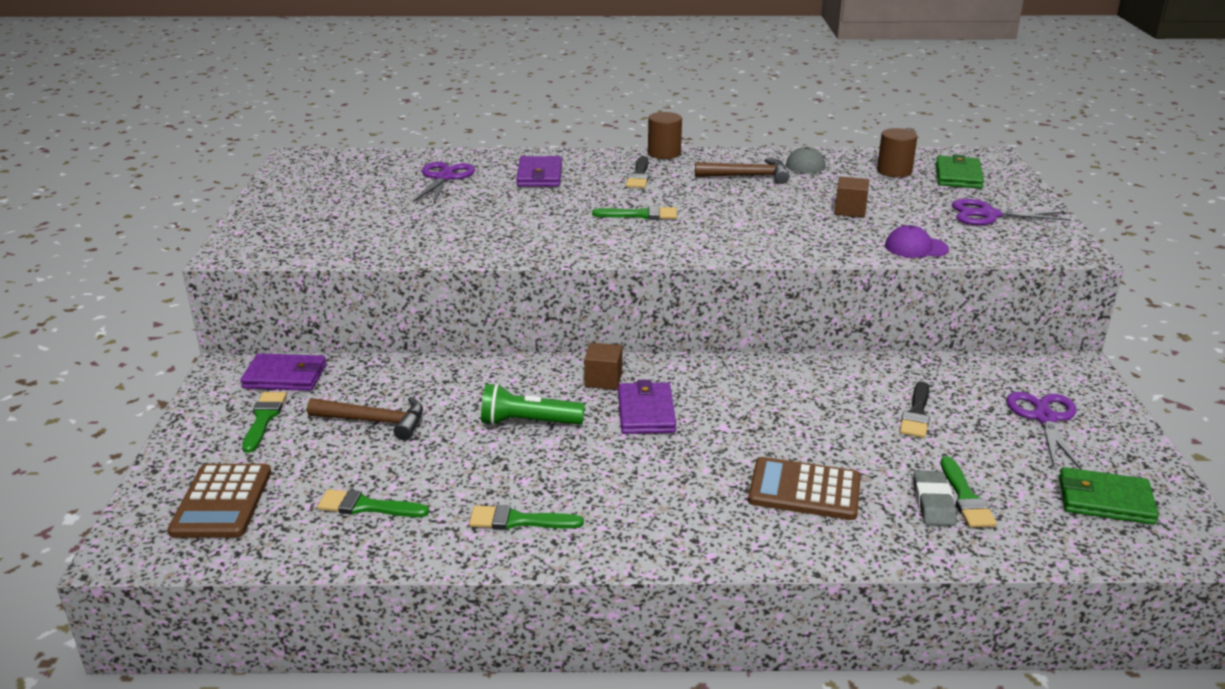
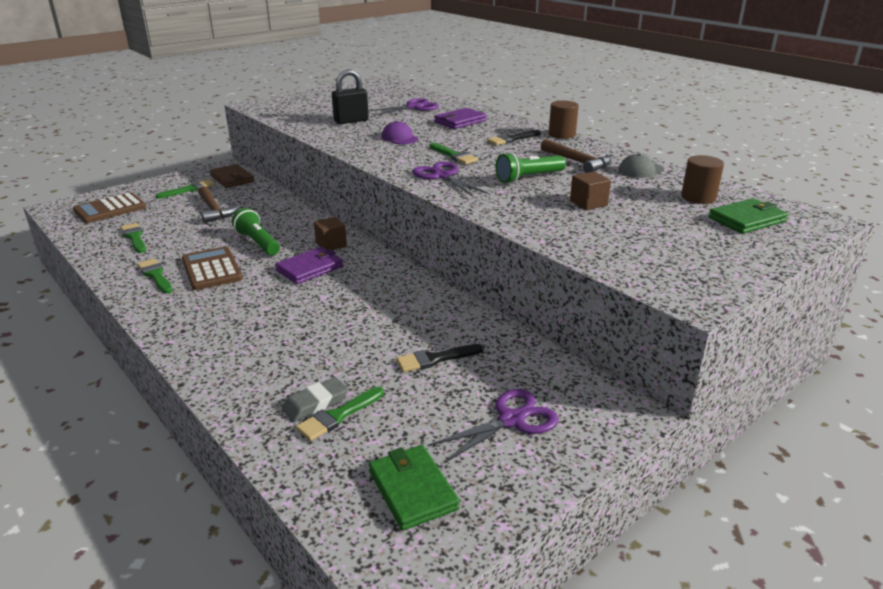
camera: 50 degrees right, 0 degrees up
purple wallet [240,353,326,391] -> brown wallet [209,164,254,188]
brown calculator [748,457,861,520] -> brown calculator moved to [182,247,243,290]
purple cap [885,225,949,258] -> purple cap moved to [381,121,418,144]
purple scissors [952,199,1071,225] -> purple scissors moved to [412,162,489,197]
none -> black padlock [332,69,369,124]
none -> green flashlight [495,152,566,183]

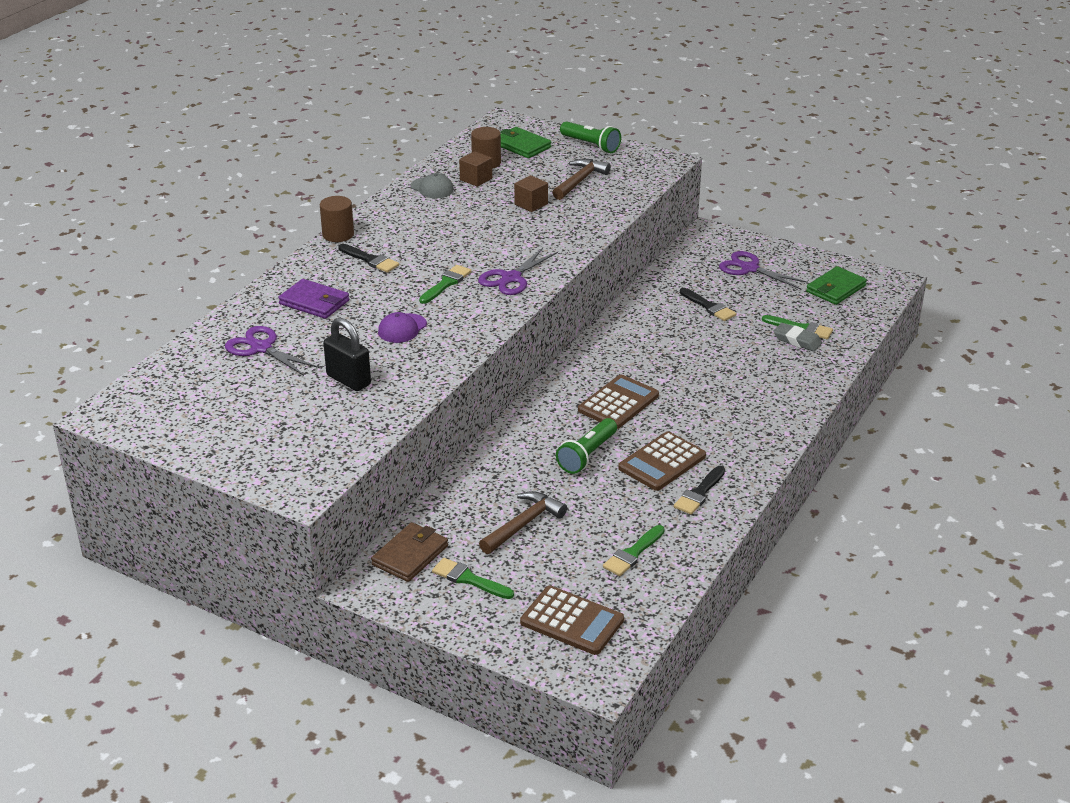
camera: 110 degrees left, 5 degrees up
green brush [137,258,173,294] -> black brush [674,466,725,515]
purple wallet [275,247,343,284] -> brown calculator [578,375,659,429]
brown cube [314,217,347,250] -> brown cube moved to [459,151,492,187]
green flashlight [495,152,566,183] -> green flashlight moved to [560,121,621,153]
brown hammer [540,139,611,173] -> brown hammer moved to [552,159,611,200]

